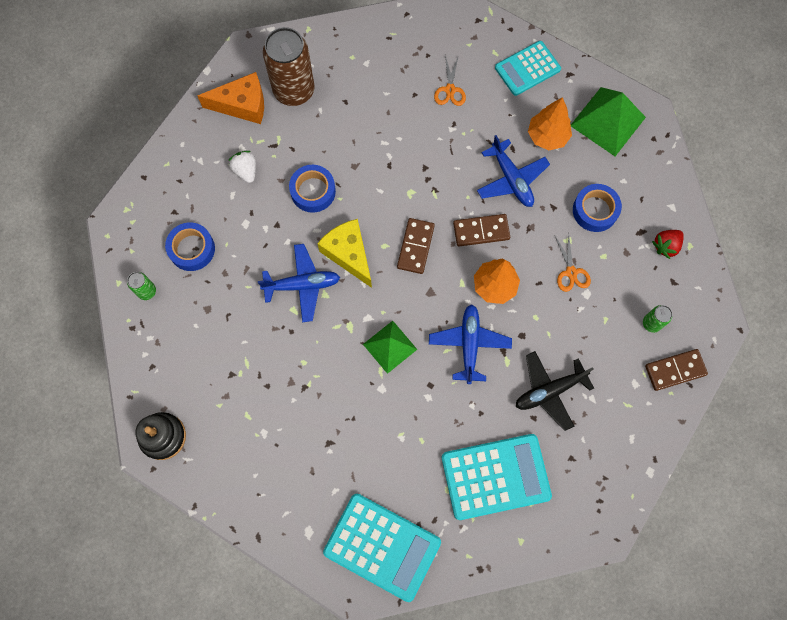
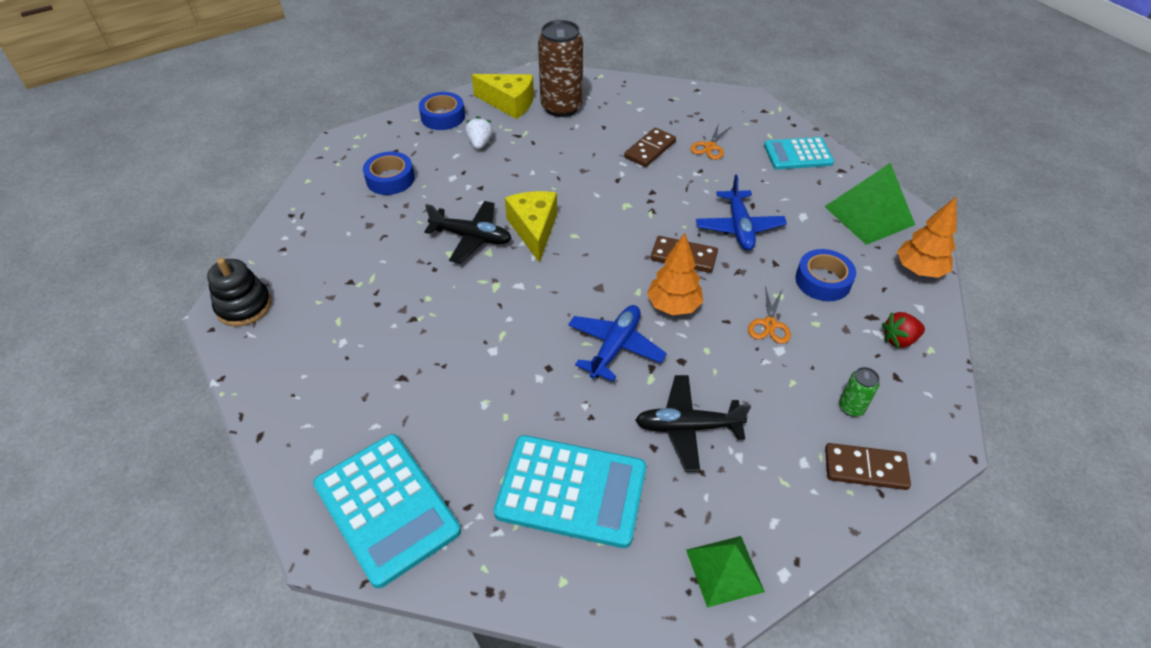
camera: 25 degrees right, 25 degrees down
green can [127,272,156,300] -> none
orange cheese [197,72,264,124] -> yellow cheese [472,74,534,119]
blue plane [258,244,340,322] -> black plane [424,201,512,263]
blue tape [289,165,336,213] -> blue tape moved to [419,92,465,130]
green pyramid [363,321,417,374] -> green pyramid moved to [686,536,765,608]
brown domino [397,218,435,274] -> brown domino moved to [624,128,676,167]
orange tree [528,97,572,150] -> orange tree moved to [897,196,957,278]

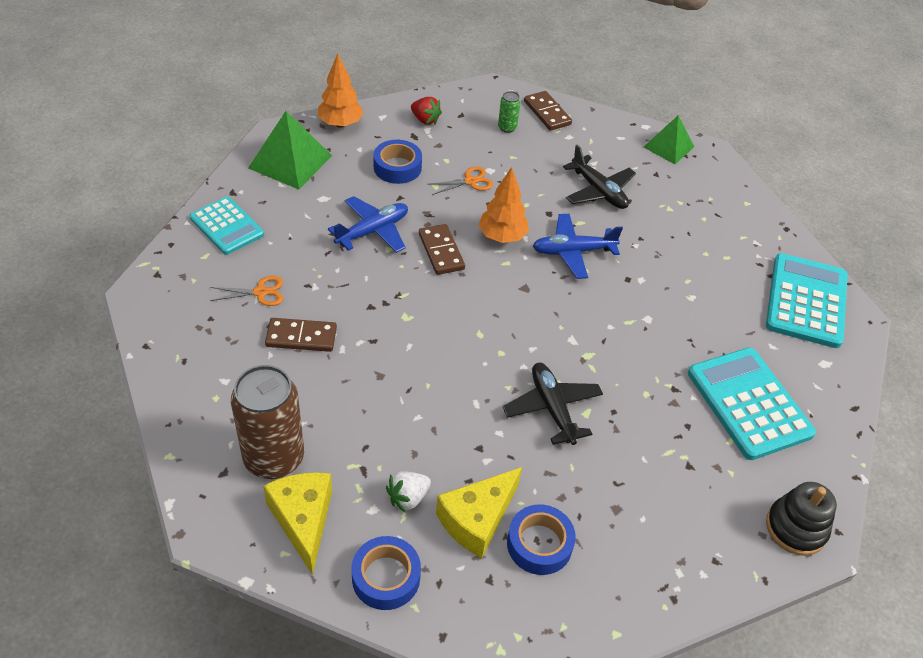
camera: 130 degrees left, 0 degrees up
turquoise calculator [494,435,646,548] -> turquoise calculator moved to [688,347,816,460]
yellow cheese [505,191,557,263] -> yellow cheese moved to [436,467,522,558]

